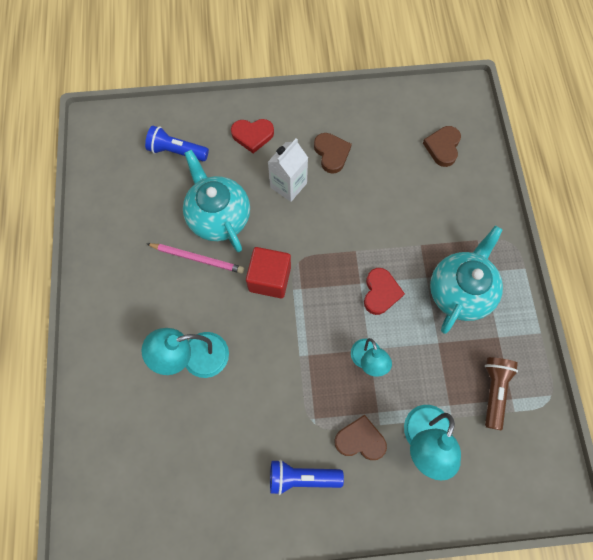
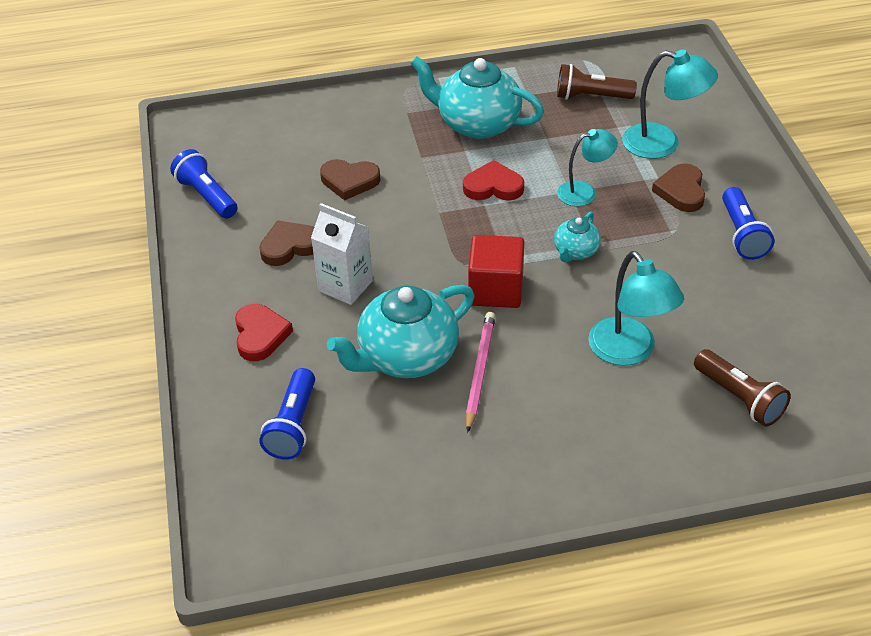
camera: 95 degrees left, 25 degrees down
brown heart [423,126,461,167] -> brown heart moved to [320,159,380,201]
none -> blue flashlight [170,149,238,219]
none -> turquoise teapot [554,212,601,263]
none -> brown flashlight [694,349,791,427]

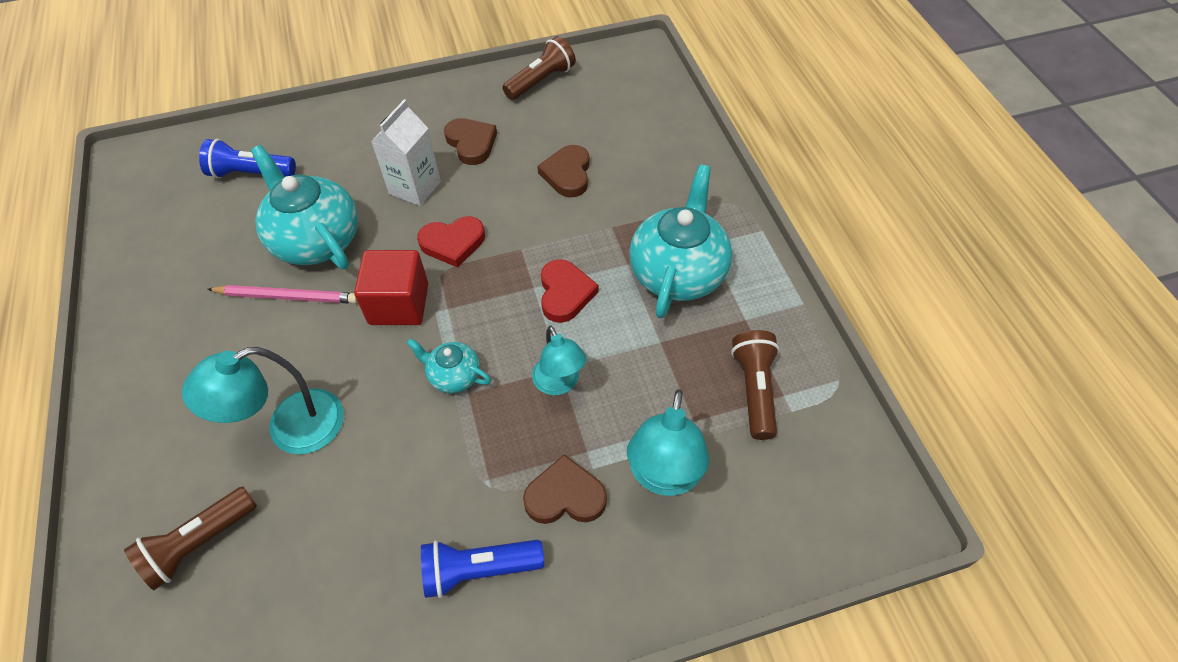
camera: 85 degrees right, 10 degrees up
blue flashlight [170,149,238,219] -> brown flashlight [502,36,576,100]
red heart [235,304,293,361] -> red heart moved to [417,216,485,268]

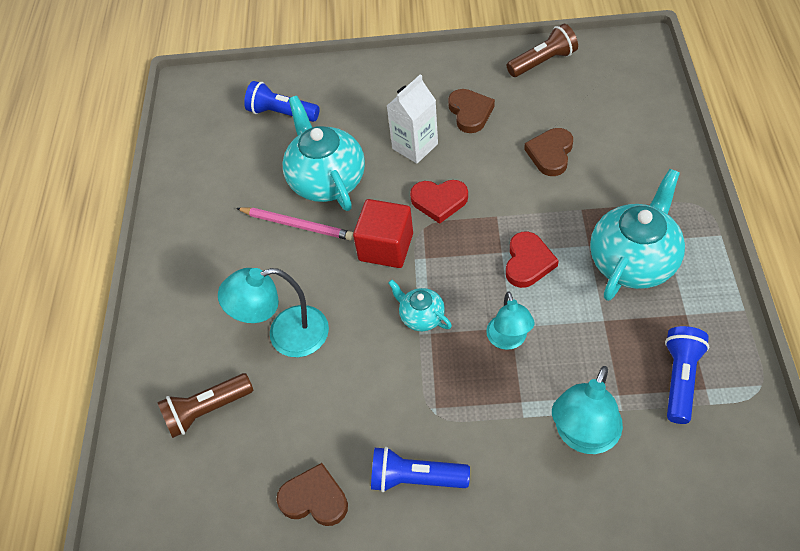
camera: 20 degrees right, 0 degrees up
brown heart [523,454,607,524] -> brown heart moved to [276,463,348,526]
brown flashlight [731,330,779,440] -> blue flashlight [665,326,709,424]

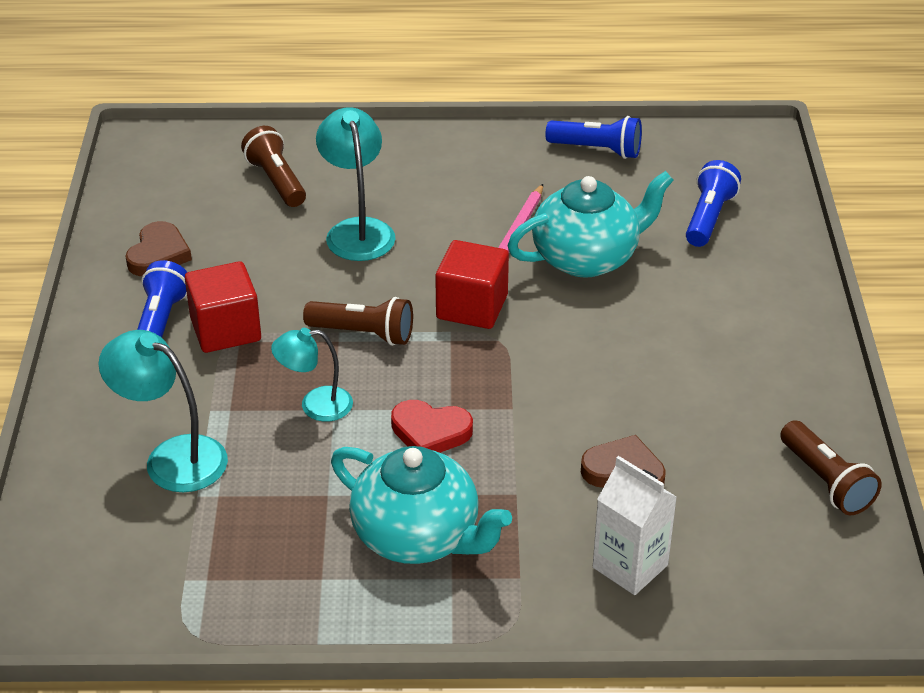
camera: 85 degrees right, 15 degrees down
white carton [387,74,438,163] -> white carton moved to [593,456,677,595]
turquoise teapot [388,280,452,331] -> brown flashlight [303,297,413,346]
red heart [410,180,468,224] -> none
brown heart [448,89,495,133] -> none
blue flashlight [665,326,709,424] -> blue flashlight moved to [546,116,642,159]
none -> red cube [185,261,261,353]

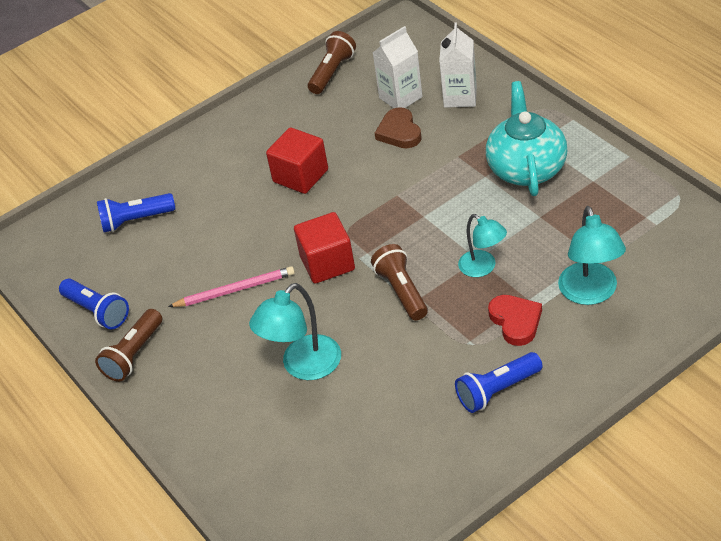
camera: 120 degrees left, 5 degrees up
brown heart [125,221,192,276] -> none
red cube [185,261,261,353] -> red cube moved to [266,127,328,194]
brown flashlight [241,126,306,207] -> brown flashlight moved to [95,309,162,382]
red heart [391,400,473,453] -> red heart moved to [488,295,542,346]
turquoise teapot [508,171,674,278] -> none
blue flashlight [546,116,642,159] -> blue flashlight turned 150 degrees clockwise [59,279,129,329]
none -> white carton [373,26,423,108]

